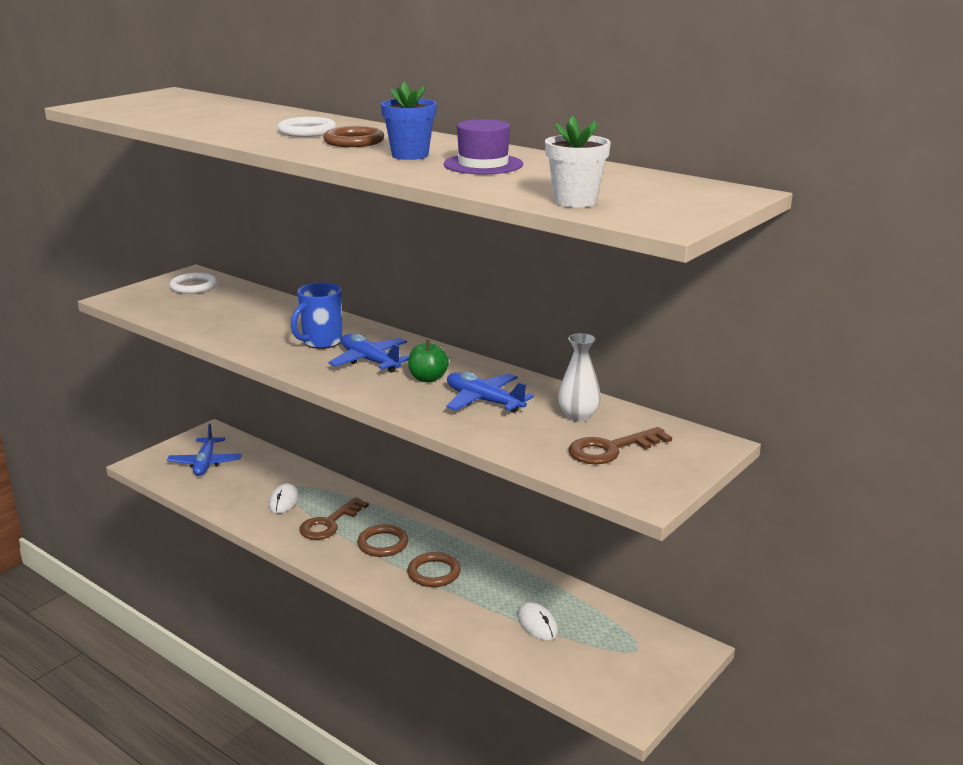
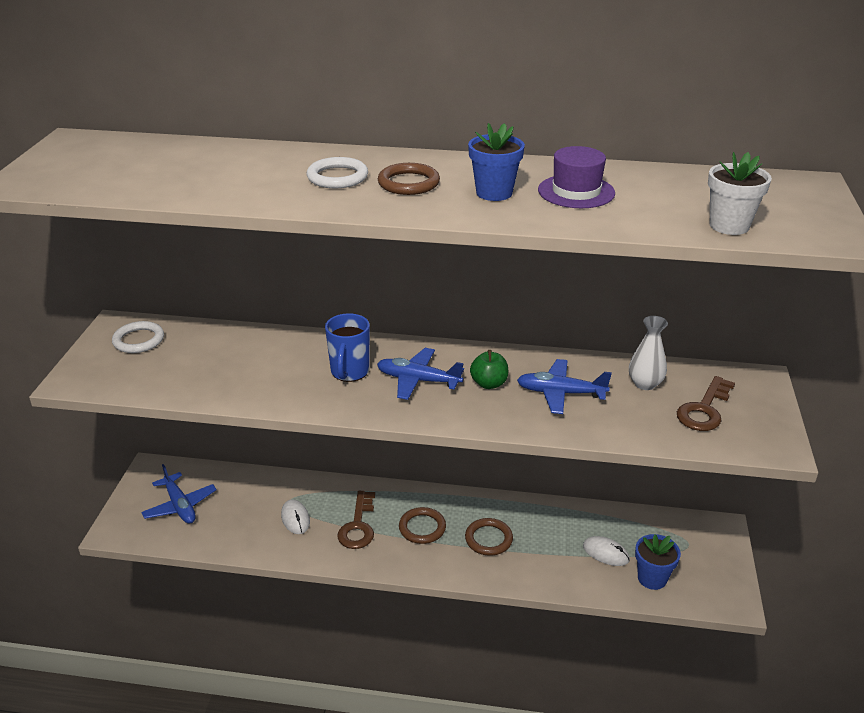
camera: 30 degrees left, 10 degrees up
none -> blue flower pot [635,534,681,590]

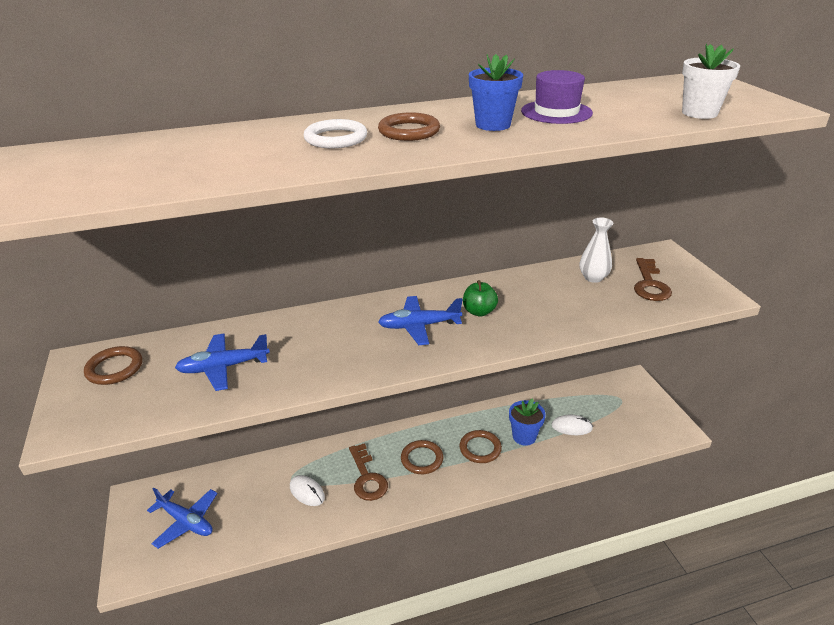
camera: 25 degrees left, 0 degrees up
white ring [112,321,164,353] -> brown ring [84,346,142,385]
blue mug [325,313,370,382] -> none
blue plane [517,359,612,414] -> blue plane moved to [175,333,270,391]
blue flower pot [635,534,681,590] -> blue flower pot moved to [509,398,546,446]

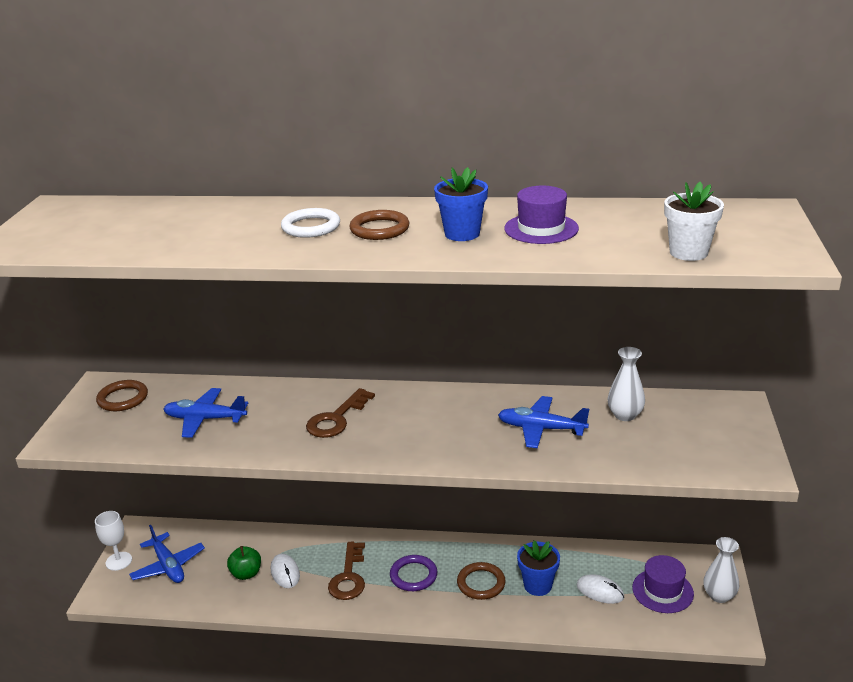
camera: 25 degrees right, 5 degrees down
blue plane [378,296,463,345] -> blue plane moved to [498,396,589,448]
brown ring [401,440,443,474] -> purple ring [390,555,437,591]
green apple [463,280,498,316] -> green apple moved to [227,546,261,580]
brown key [634,258,672,301] -> brown key moved to [306,388,375,438]
none -> white goblet [95,511,132,571]
none -> purple hat [632,555,694,613]
none -> white vase [703,537,739,603]

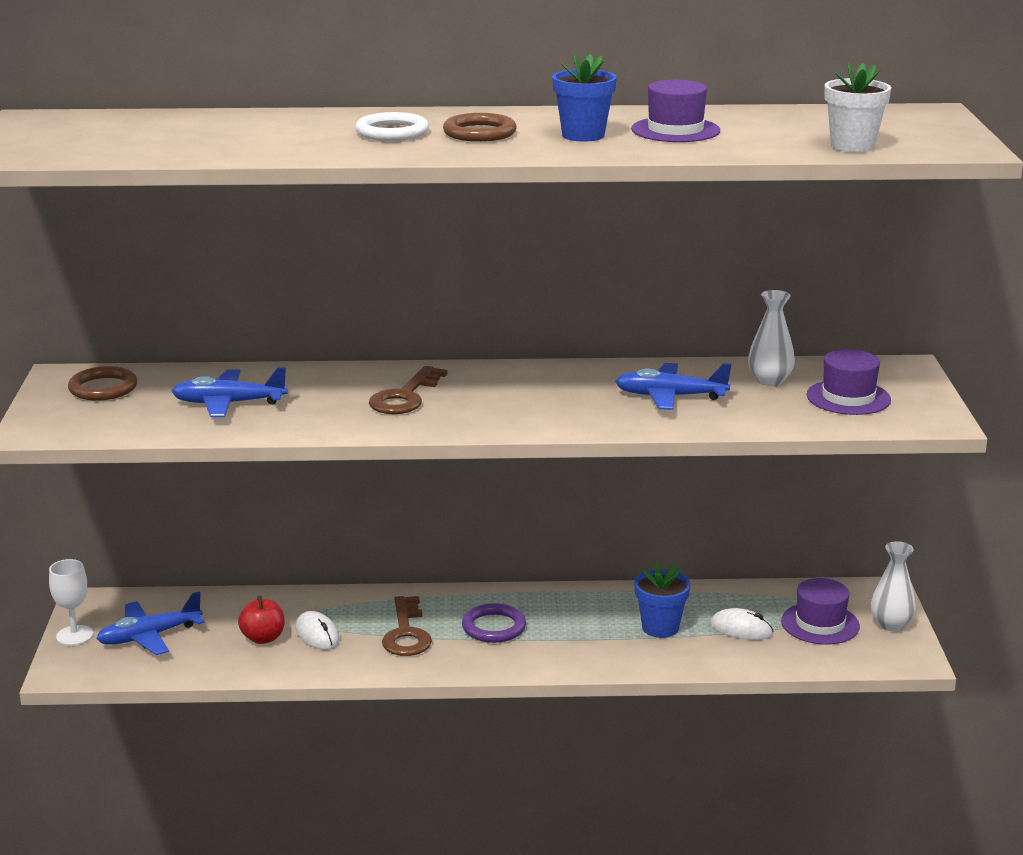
camera: 10 degrees left, 5 degrees down
blue plane [129,525,205,583] -> blue plane turned 105 degrees clockwise [96,591,204,655]
green apple [227,546,261,580] -> red apple [238,596,284,644]
brown ring [457,562,506,600] -> none
none -> purple hat [807,349,891,415]

